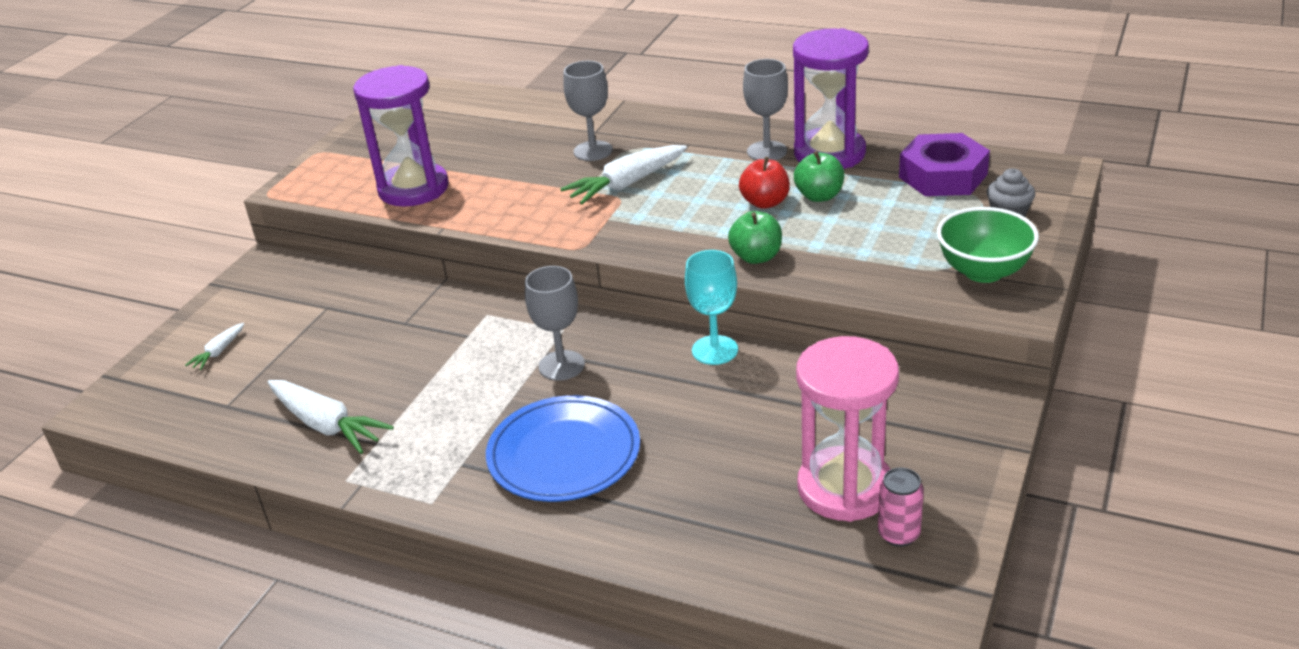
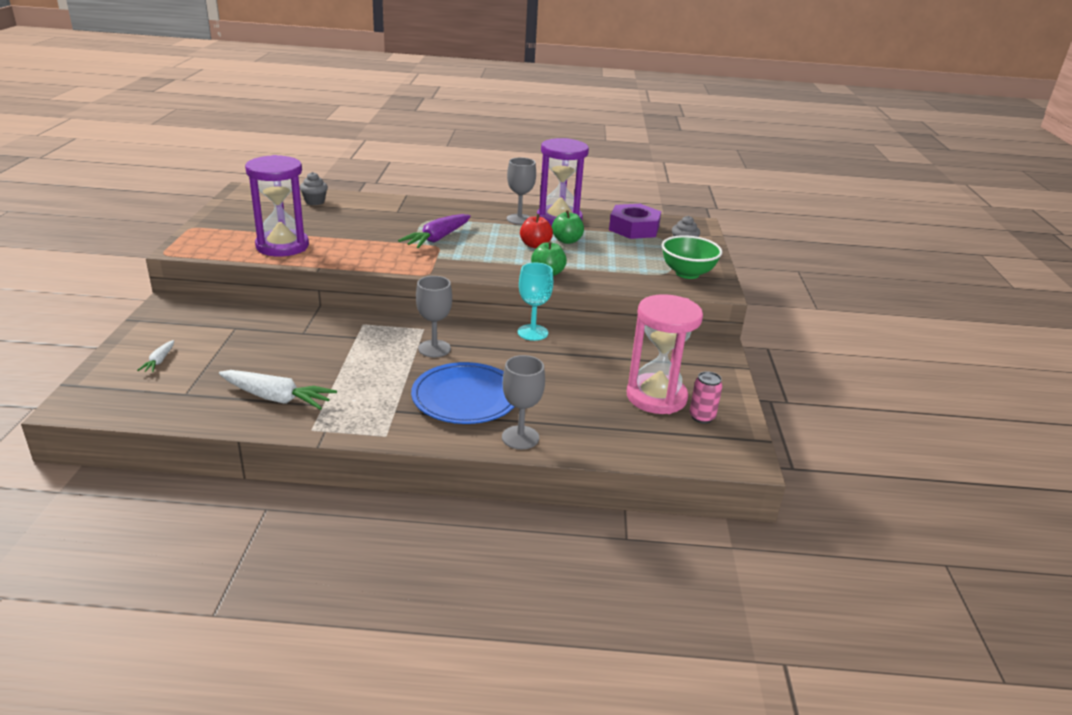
camera: 25 degrees left, 5 degrees down
white carrot [560,145,687,204] -> purple carrot [398,214,471,248]
grey goblet [563,61,613,161] -> grey goblet moved to [502,355,545,449]
none -> grey cupcake [300,172,328,205]

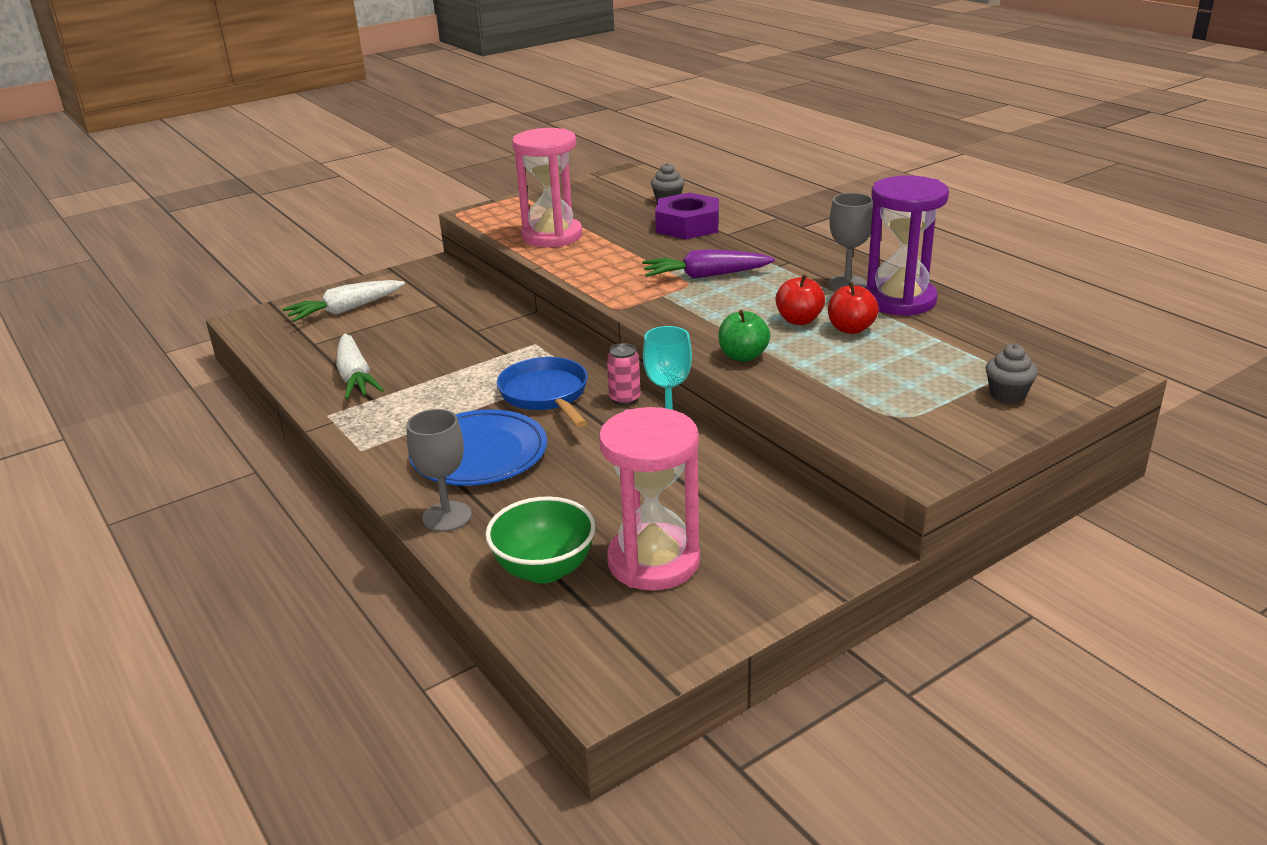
camera: 55 degrees right, 0 degrees up
white carrot [137,340,174,372] -> white carrot [282,280,405,322], size x1.99
purple hourglass [245,155,309,257] -> pink hourglass [512,128,582,247]
grey goblet [416,276,452,357] -> blue pan [497,357,588,427]
green apple [552,210,584,244] -> red apple [828,282,879,334]
purple nut [609,204,661,239] -> purple nut moved to [655,192,719,239]
green bowl [662,235,722,279] -> green bowl moved to [485,496,596,584]
pink can [689,371,722,424] -> pink can moved to [607,343,641,405]

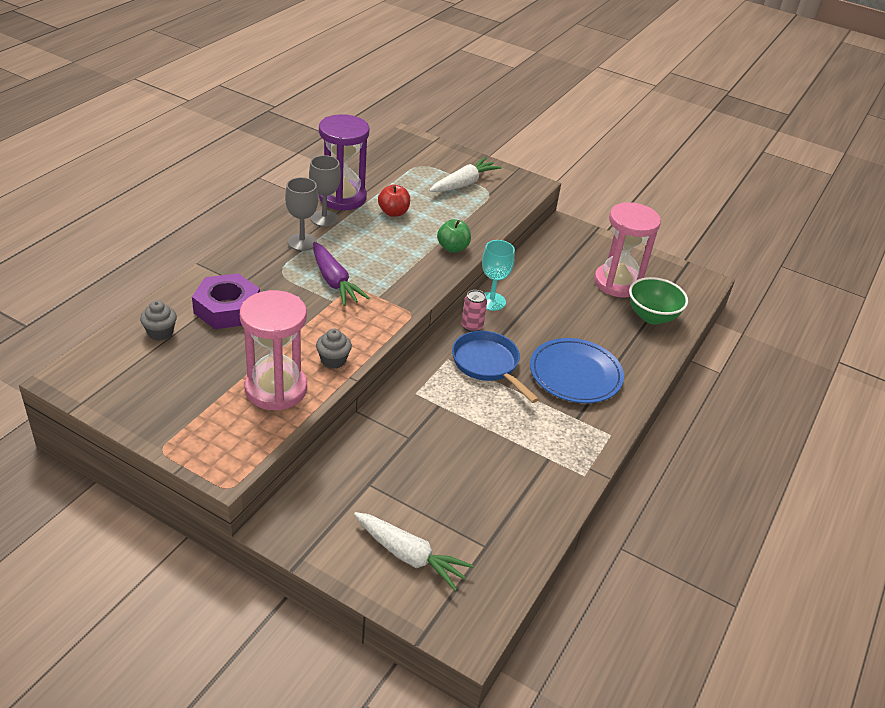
camera: 120 degrees left, 10 degrees up
white carrot [336,334,384,399] -> white carrot moved to [429,158,502,192]
grey goblet [407,409,472,532] -> grey goblet moved to [285,177,318,251]
blue pan [497,357,588,427] -> blue pan turned 105 degrees clockwise [452,331,539,403]
red apple [775,275,825,325] -> none
grey cupcake [985,344,1038,403] -> grey cupcake moved to [316,328,352,369]

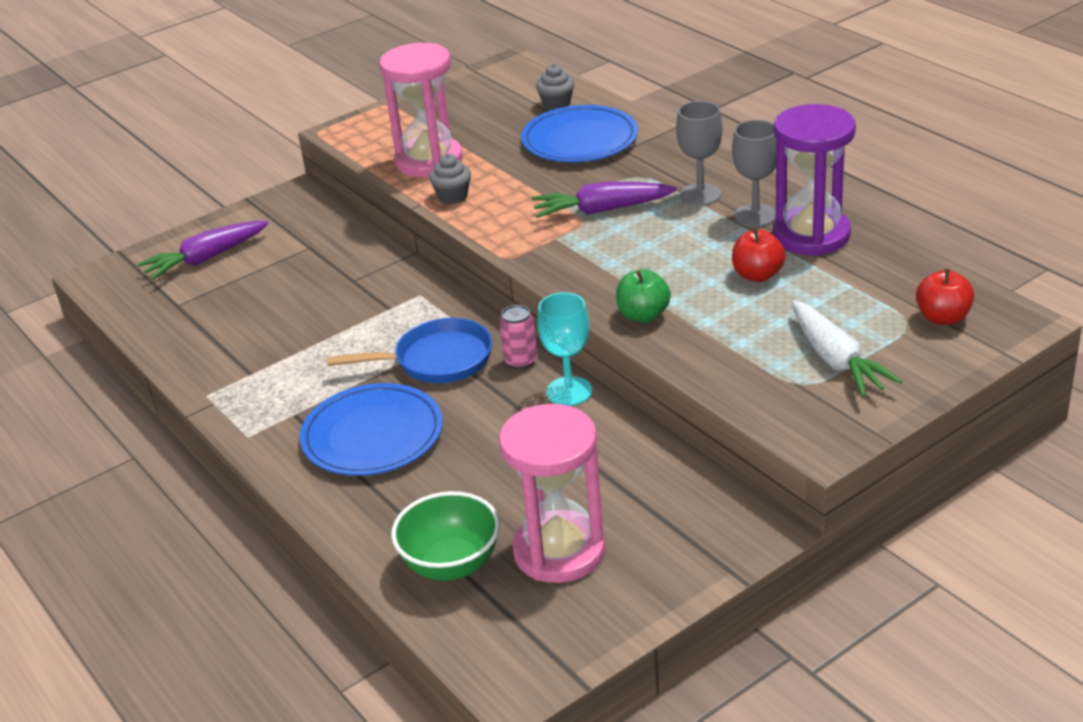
camera: 120 degrees right, 5 degrees down
purple nut [192,273,260,329] -> blue plate [521,105,638,162]
white carrot [354,512,474,591] -> purple carrot [137,221,269,280]
none -> red apple [916,269,974,325]

